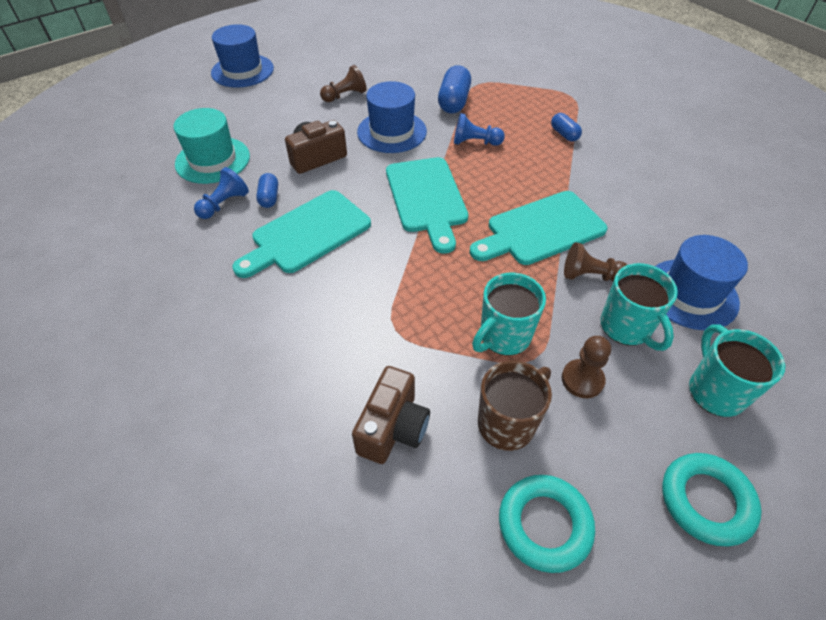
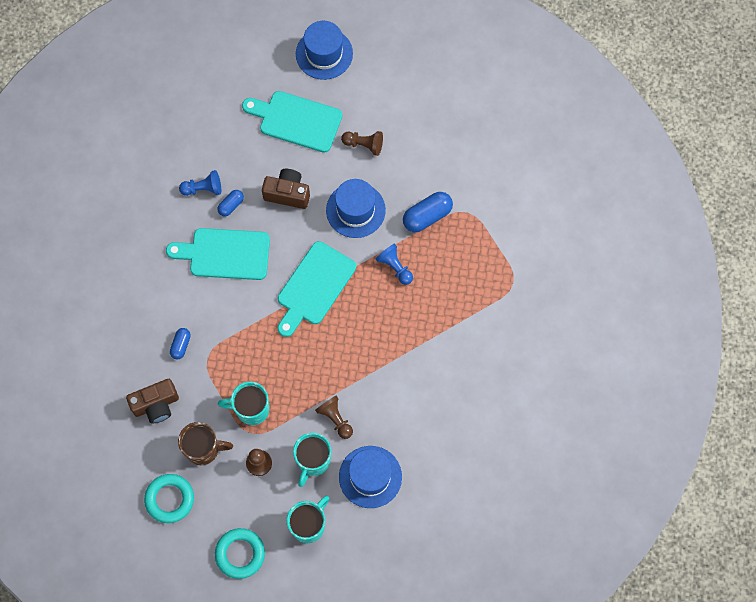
camera: 45 degrees right, 20 degrees up
turquoise hat [173,108,250,184] -> none
turquoise cutting board [470,191,608,265] -> turquoise cutting board moved to [242,91,342,153]
blue capsule [551,113,582,142] -> blue capsule moved to [170,328,191,359]

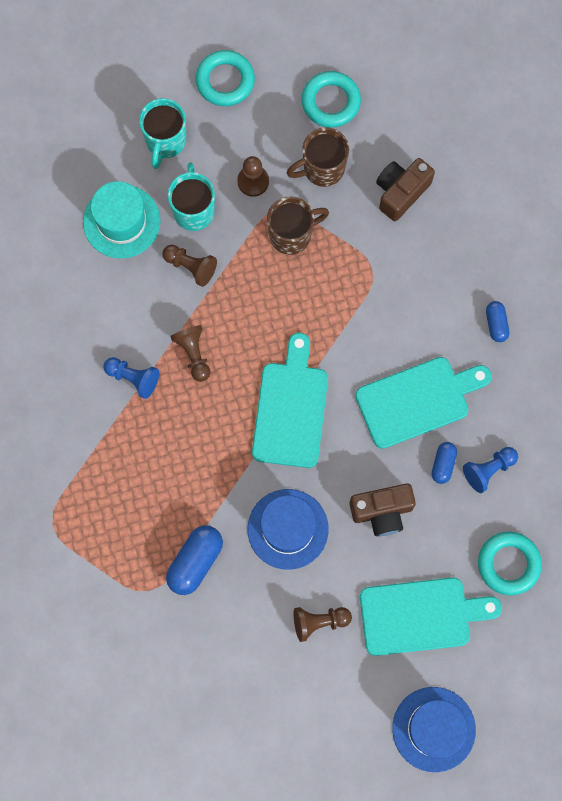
camera: 155 degrees right, 5 degrees up
blue capsule [170,328,191,359] -> blue capsule moved to [486,301,510,342]
turquoise mug [218,382,269,425] -> brown mug [267,196,329,255]
blue hat [339,446,402,508] -> turquoise hat [83,181,161,258]
blue pawn [375,243,413,285] -> blue pawn moved to [104,357,159,399]
none -> brown pawn [170,325,210,382]
none -> turquoise ring [478,532,542,595]

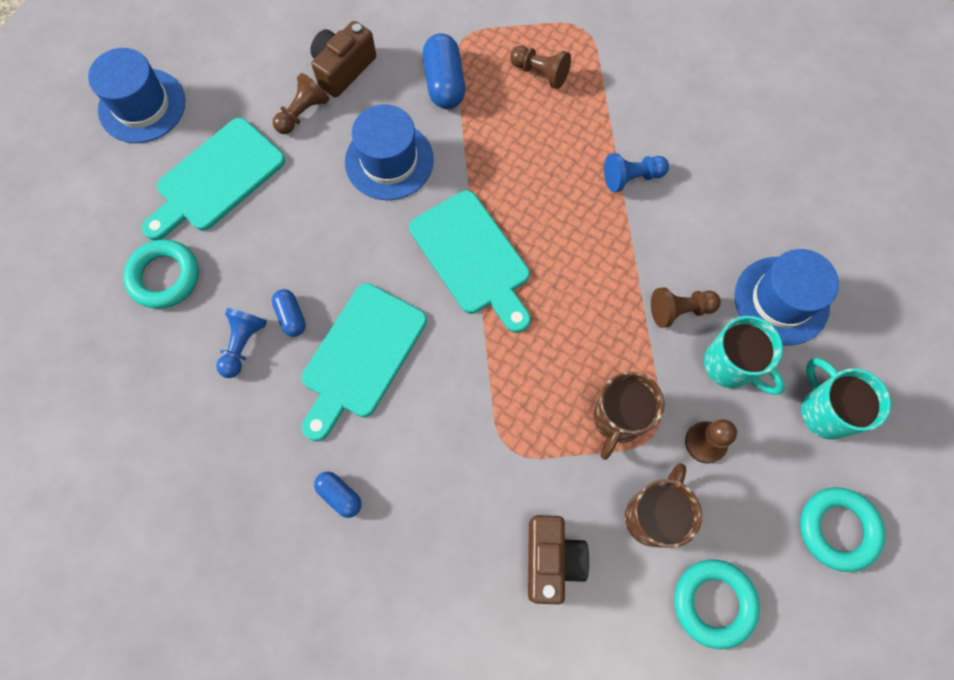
camera: 140 degrees right, 5 degrees down
turquoise hat [83,181,161,258] -> blue hat [734,249,839,346]
brown pawn [170,325,210,382] -> brown pawn moved to [510,46,571,89]
brown camera [349,483,416,536] -> brown camera moved to [310,21,376,98]

